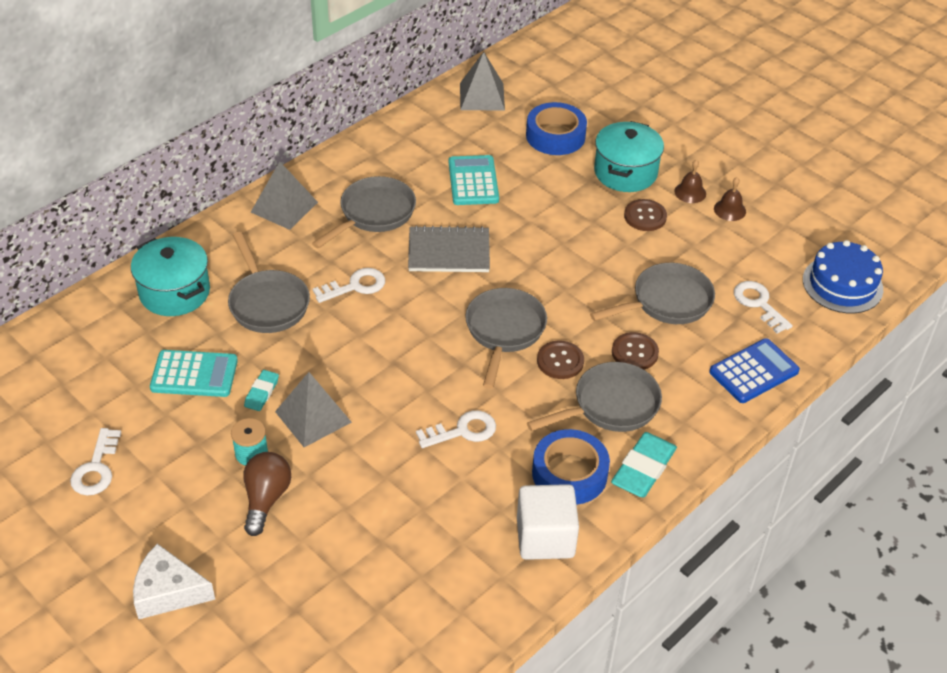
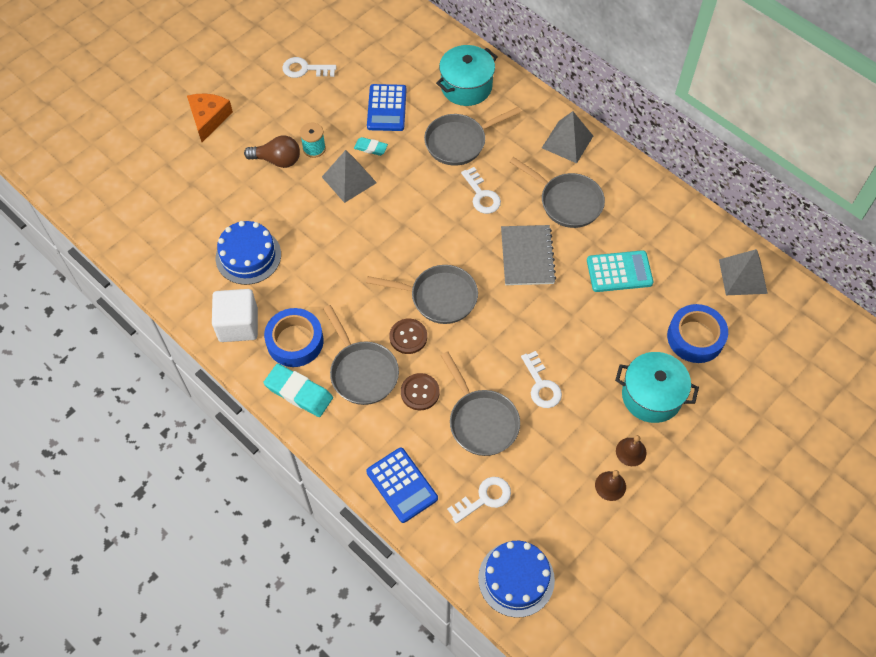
camera: 90 degrees right, 15 degrees up
white cheese [133,544,215,619] -> orange cheese [187,94,233,142]
turquoise calculator [150,350,238,397] -> blue calculator [367,84,406,131]
white key [416,410,496,448] -> white key moved to [521,351,562,408]
brown button [624,199,667,231] -> none
none -> blue cake [216,221,281,285]

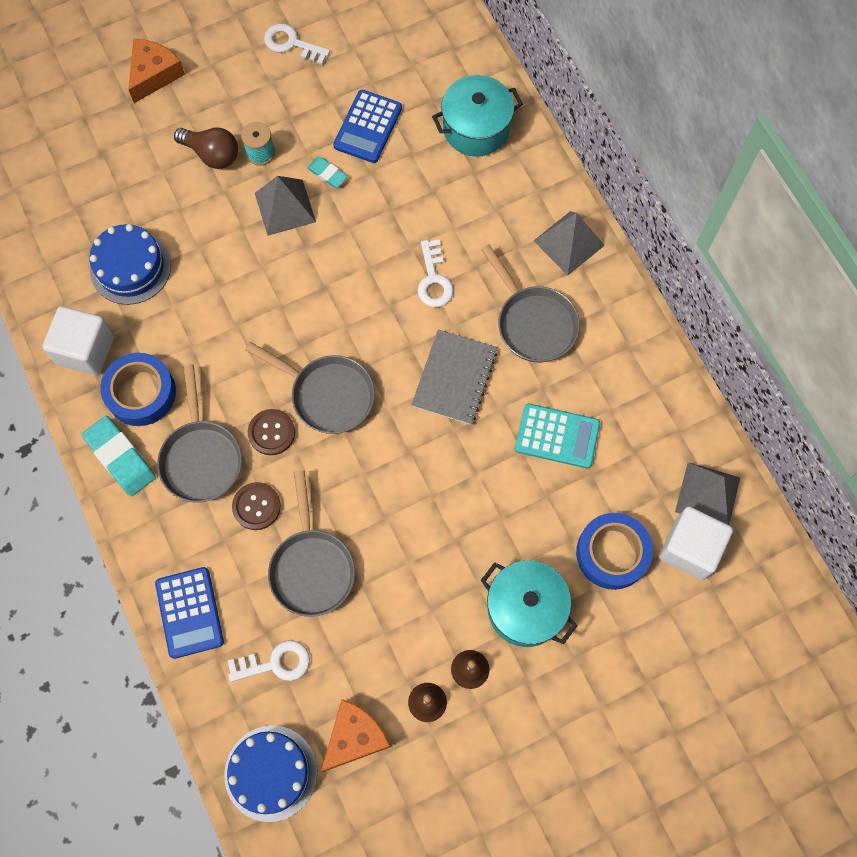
camera: 20 degrees right, 10 degrees up
grey pan [424,107,521,166] -> none
white key [521,351,562,408] -> none
none -> orange cheese [321,699,391,772]
none -> white cube [659,507,733,580]

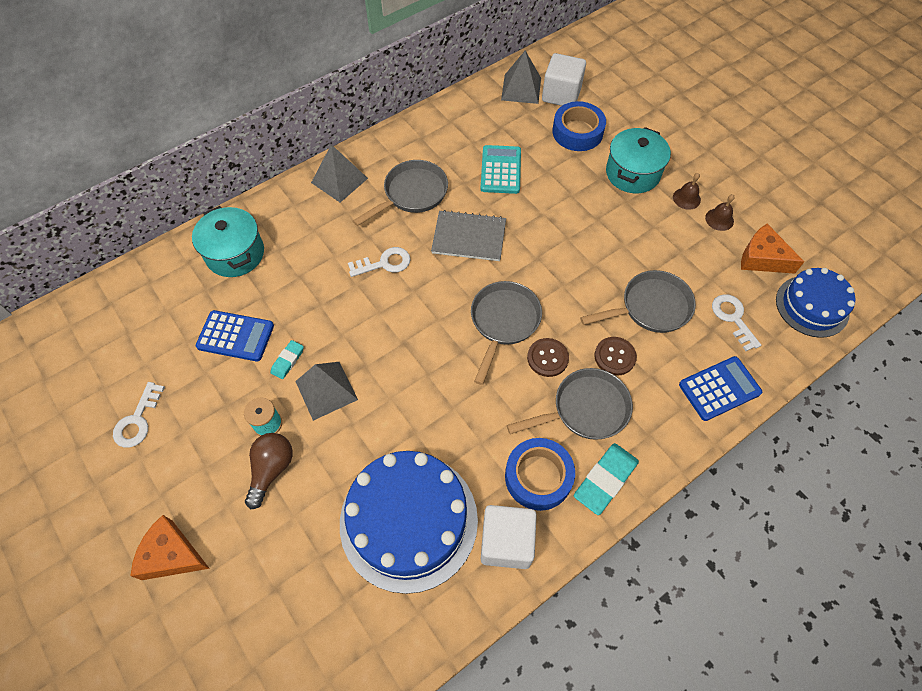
camera: 100 degrees left, 10 degrees down
blue cake [89,224,171,305] -> blue cake [340,451,478,594], size x1.65

